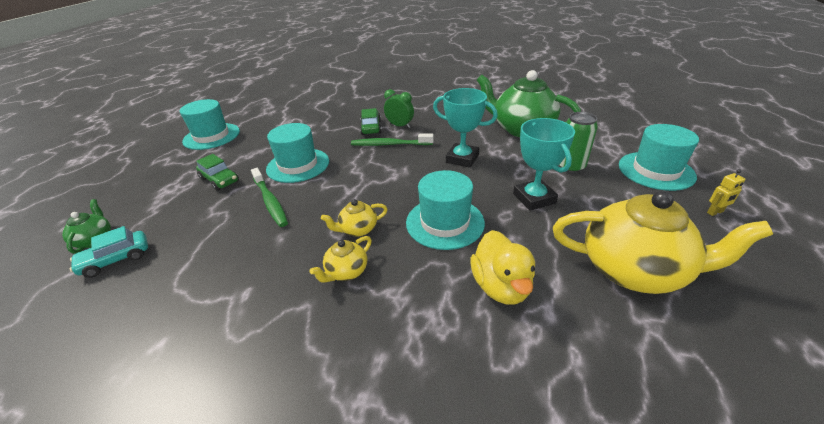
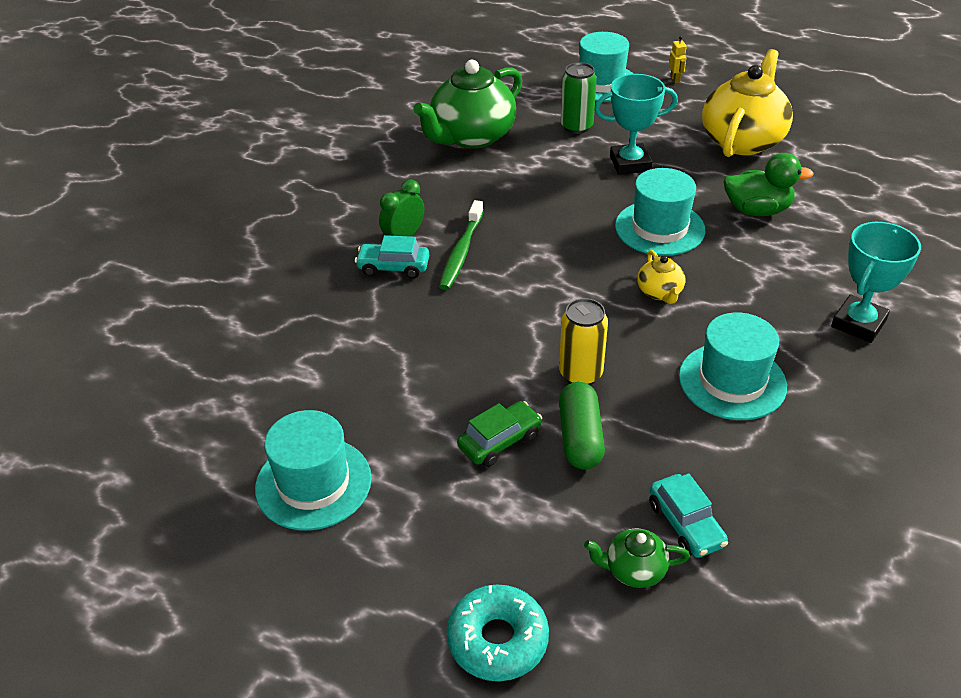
camera: 80 degrees left, 5 degrees up
green toothbrush [251,168,288,227] -> yellow can [559,298,608,385]
turquoise hat [266,123,329,183] -> turquoise hat moved to [679,312,787,420]
yellow teapot [309,236,372,283] -> none
green car [360,108,382,135] -> turquoise car [355,235,429,279]
turquoise trophy [433,88,498,168] -> turquoise trophy moved to [831,222,921,343]
yellow duck [470,230,535,305] -> green duck [724,153,814,216]
none -> turquoise donut [447,585,549,681]
none -> green capsule [559,382,605,470]

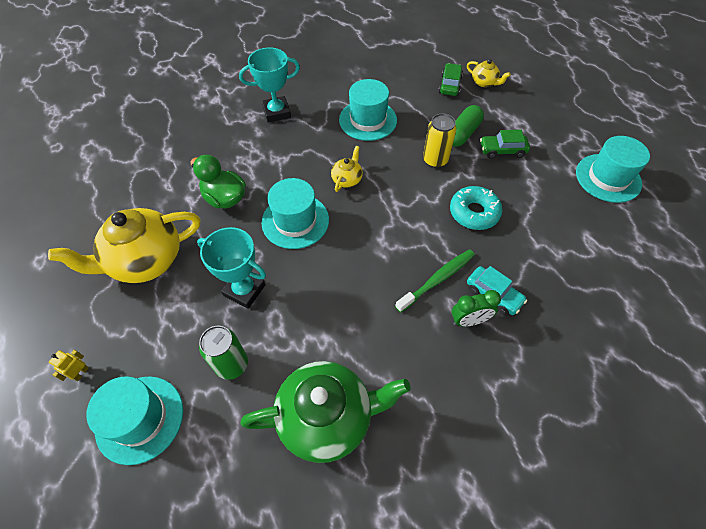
camera: 145 degrees left, 15 degrees up
turquoise donut [447,585,549,681] -> turquoise donut moved to [450,186,502,230]
green teapot [584,528,690,588] -> yellow teapot [467,59,511,87]
turquoise car [649,473,728,558] -> green car [438,63,463,96]

